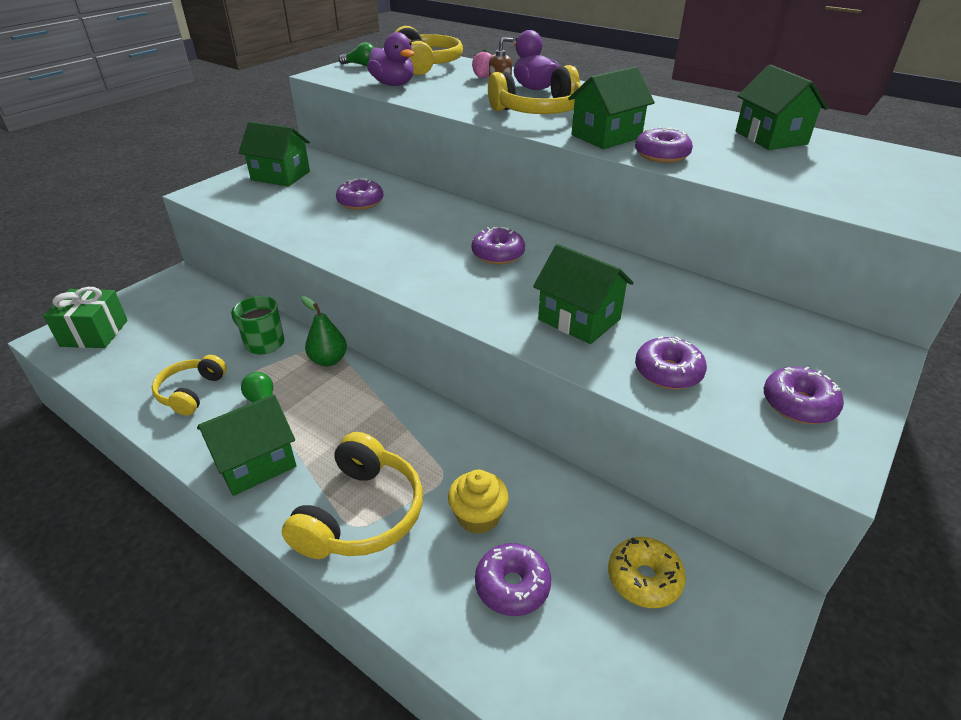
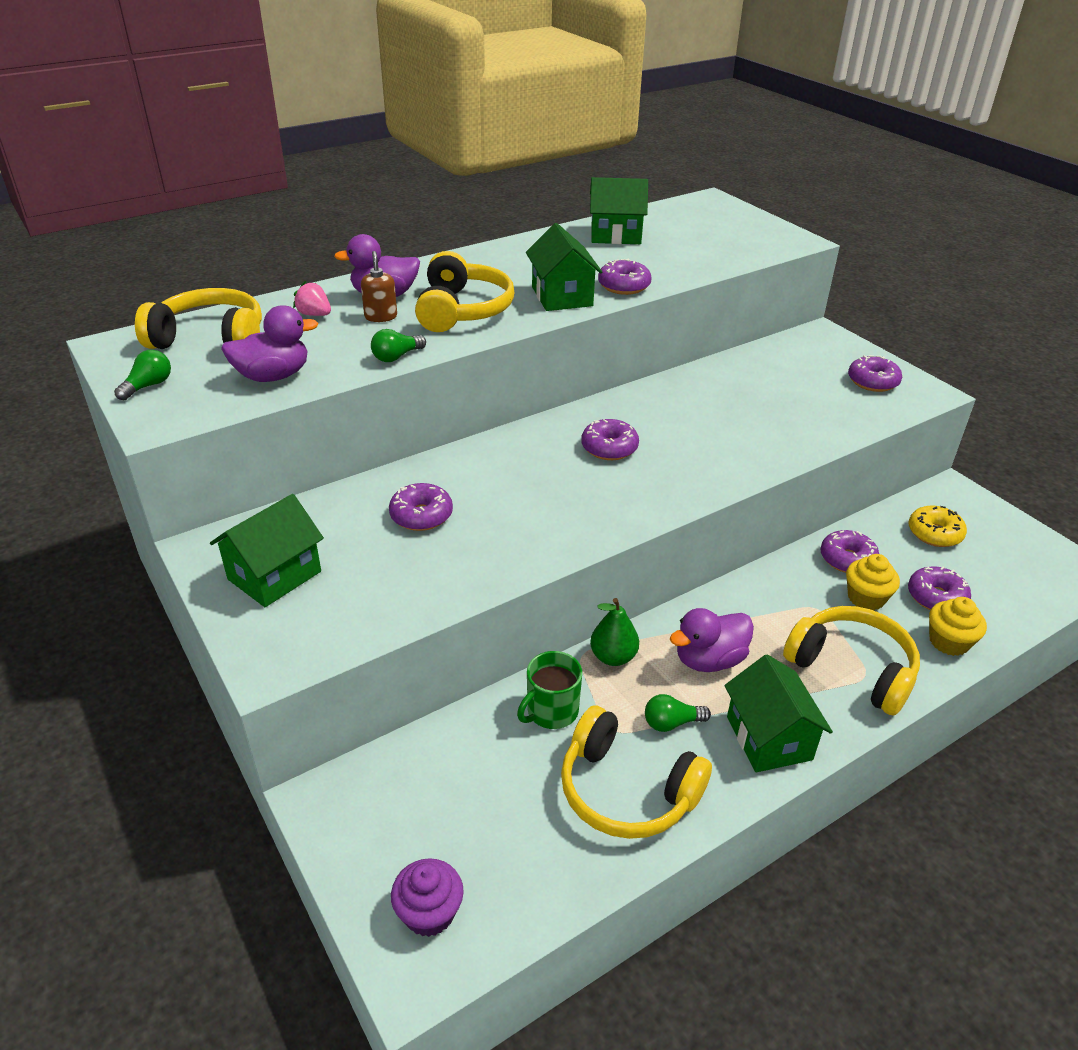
camera: 70 degrees left, 0 degrees up
green gift [43,287,128,348] -> purple cupcake [391,858,464,937]
yellow headphones [152,355,227,416] -> yellow headphones [561,705,712,839], size x1.58
green house [533,244,634,344] -> none
purple donut [635,336,707,389] -> purple donut moved to [820,530,879,573]
none -> green light bulb [371,329,426,362]
none -> purple duck [670,608,754,672]
none -> yellow cupcake [929,597,987,656]

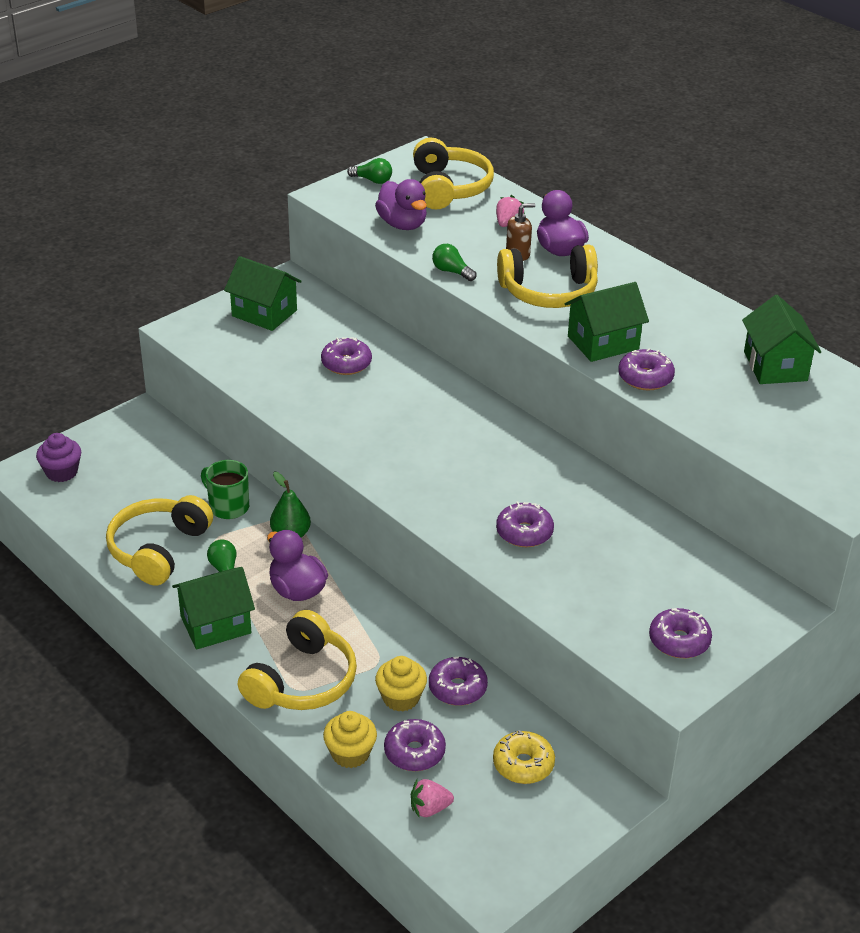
camera: 80 degrees right, 0 degrees up
purple donut [582,419,639,460] -> purple donut moved to [496,502,554,547]
none -> pink strawberry [411,779,454,817]

